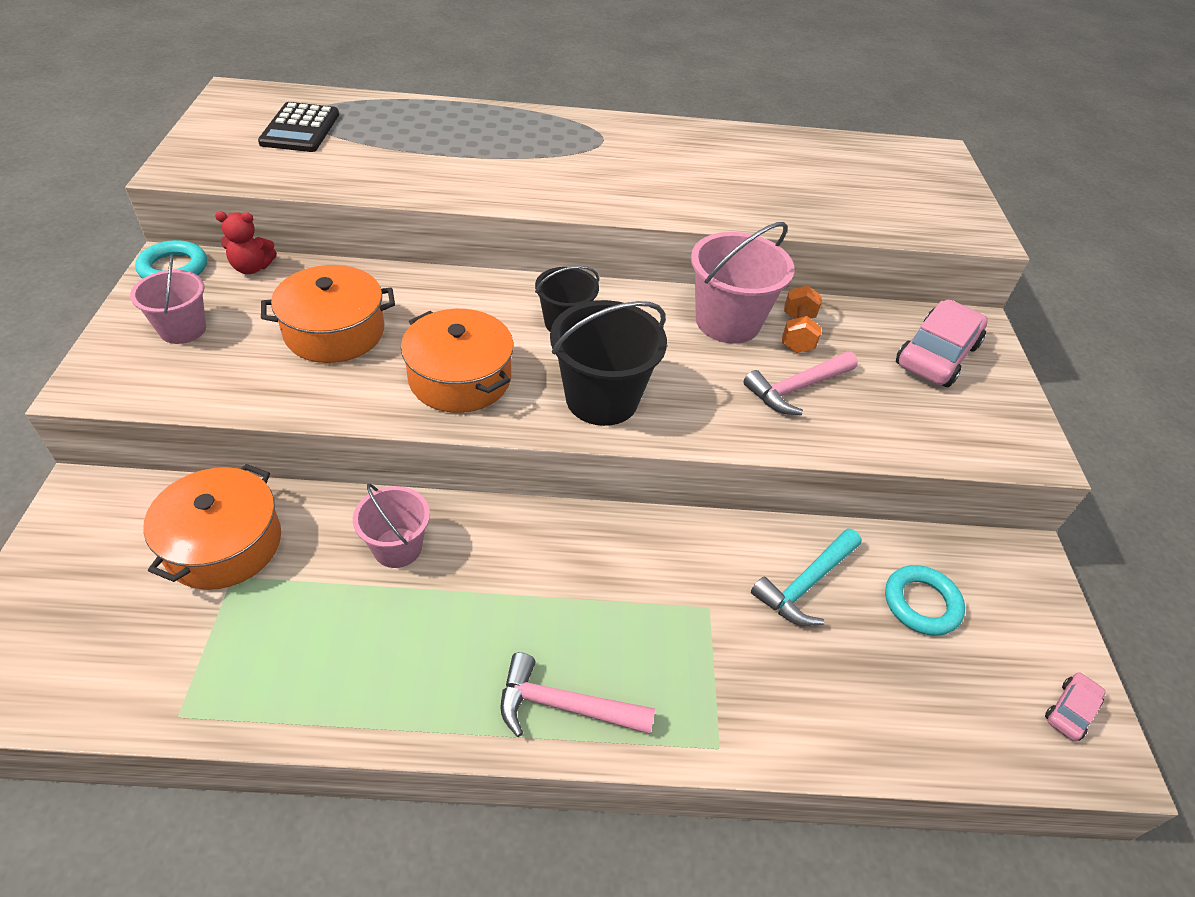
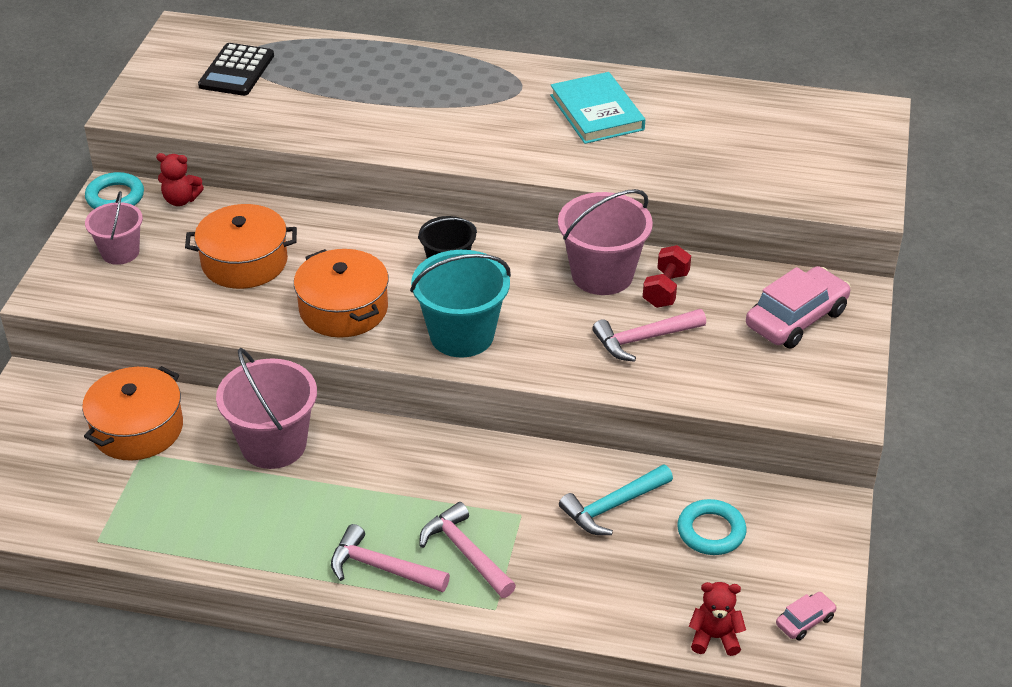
camera: 15 degrees right, 5 degrees down
pink bucket [353,484,430,568] -> pink bucket [216,348,317,469], size x1.62
black bucket [550,300,667,426] -> turquoise bucket [410,250,511,358]
orange dumbbell [782,285,822,353] -> red dumbbell [643,245,691,308]
none -> pink hammer [420,502,516,598]
none -> turquoise book [550,72,645,144]
none -> red teddy bear [689,582,746,656]

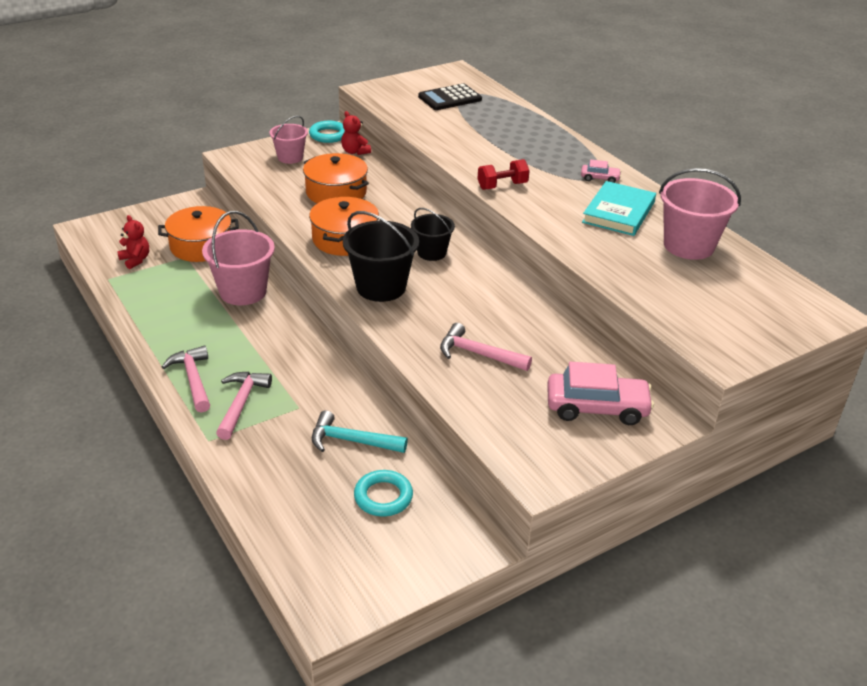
camera: 45 degrees right, 5 degrees down
turquoise bucket [410,250,511,358] -> black bucket [343,211,419,302]
pink bucket [558,189,653,295] -> pink bucket moved to [659,168,741,260]
red dumbbell [643,245,691,308] -> red dumbbell moved to [477,159,530,190]
red teddy bear [689,582,746,656] -> red teddy bear moved to [117,215,149,269]
pink car [776,592,837,641] -> pink car moved to [581,160,621,183]

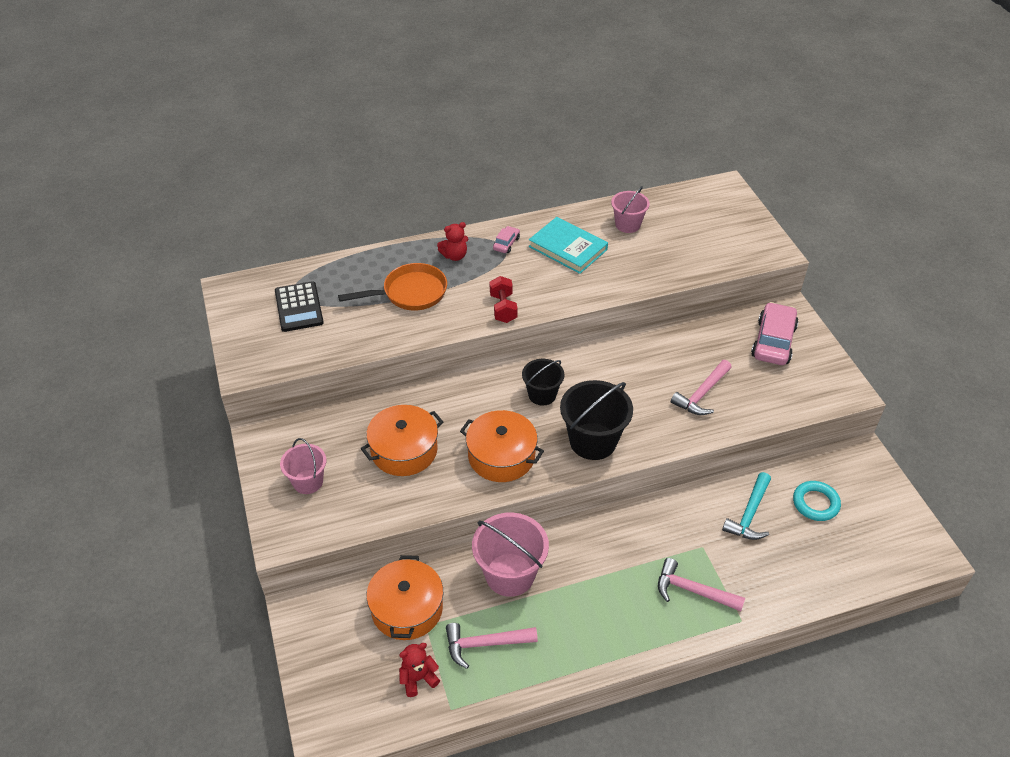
camera: 75 degrees left, 10 degrees up
pink hammer [162,345,210,412] -> pink hammer moved to [446,623,538,669]
turquoise ring [309,121,345,143] -> none
red teddy bear [341,111,371,155] -> red teddy bear moved to [437,222,468,261]
pink bucket [659,168,741,260] -> pink bucket [611,186,650,233], size x0.62
none -> orange pan [338,263,447,311]

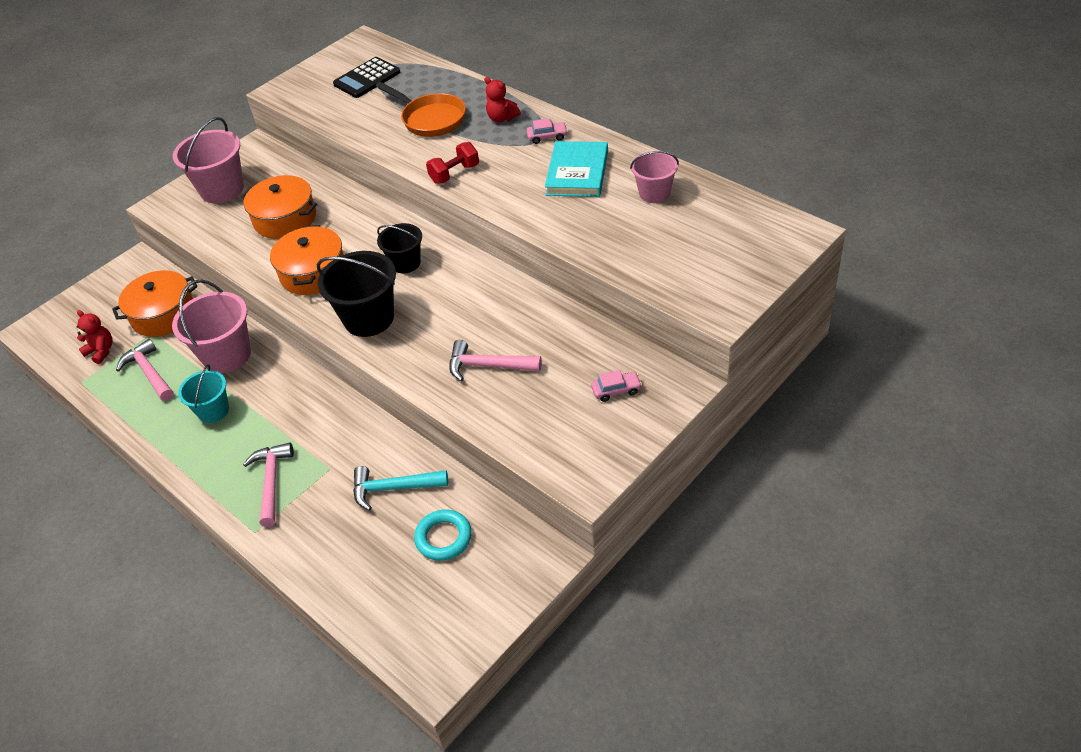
camera: 65 degrees right, 0 degrees up
pink bucket [280,438,326,494] -> pink bucket [173,117,244,203], size x1.62
pink car [751,302,798,365] -> pink car [591,370,642,402], size x0.49
none -> turquoise bucket [178,364,229,423]

